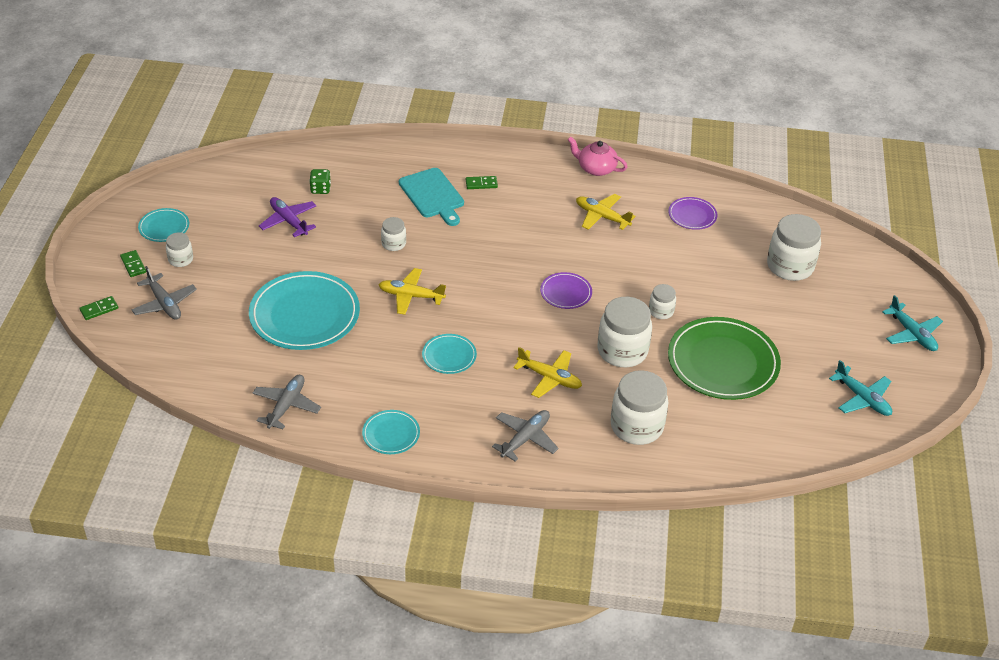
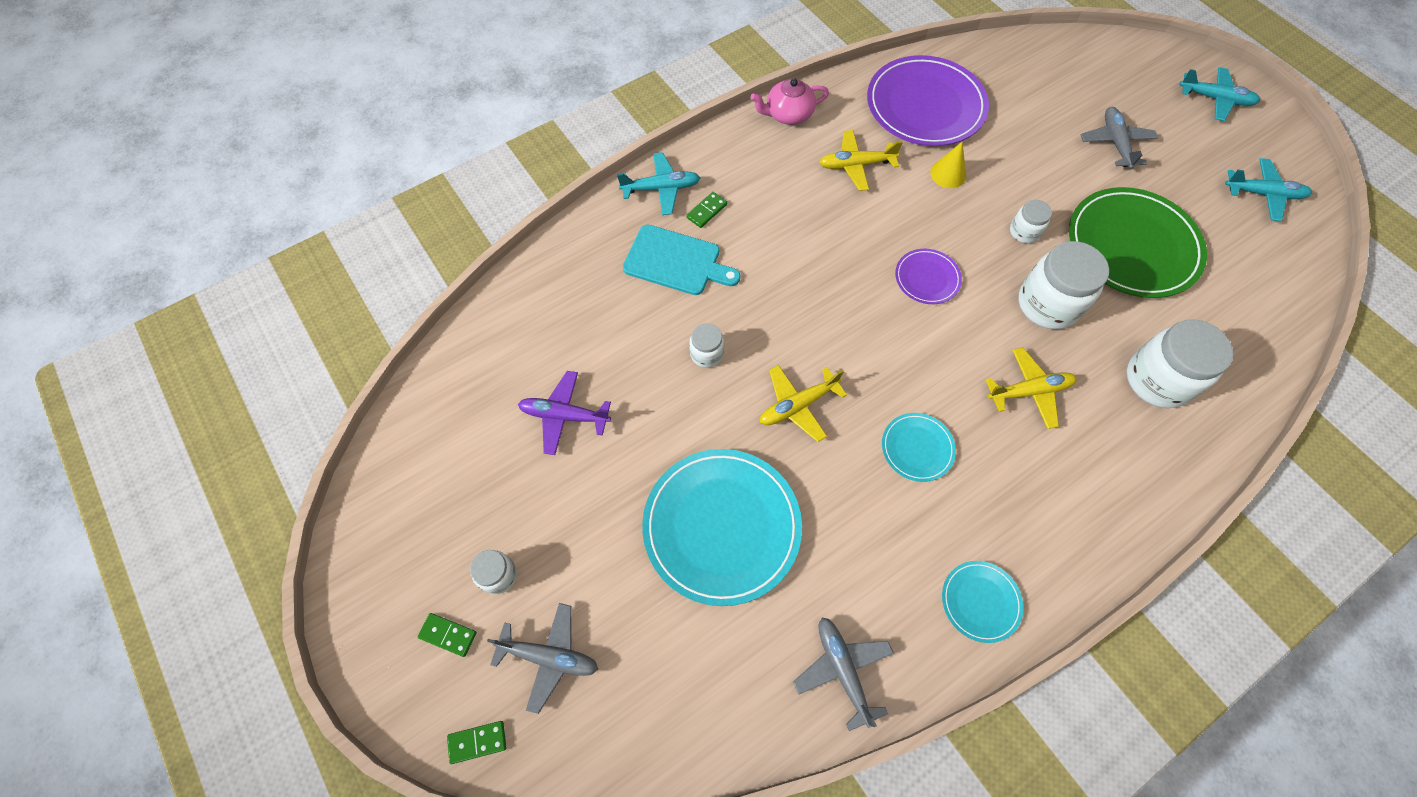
camera: 40 degrees left, 20 degrees up
green domino [79,296,118,320] -> green domino turned 60 degrees clockwise [447,721,506,764]
turquoise plate [138,208,189,242] -> none
green dice [309,169,331,194] -> none
grey plane [492,410,559,461] -> grey plane moved to [1080,107,1158,169]
purple plate [668,197,717,230] -> purple plate [867,55,989,146], size x2.06
white jar [767,214,821,281] -> none
none -> turquoise plane [617,152,700,215]
none -> yellow cone [930,142,966,188]

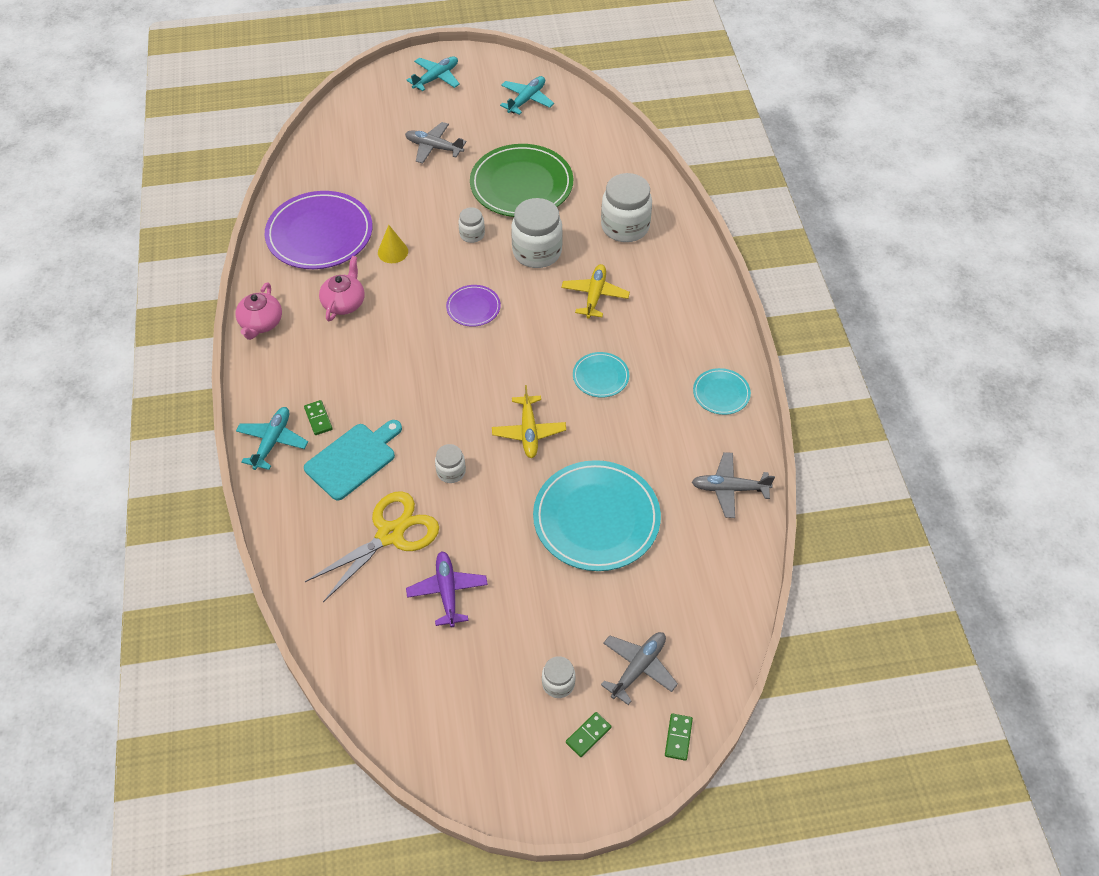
camera: 65 degrees left, 10 degrees down
purple plane [518,371,611,455] -> purple plane turned 135 degrees clockwise [406,552,488,627]
yellow plane [819,130,903,191] -> pink teapot [319,256,365,321]
none -> yellow scissors [305,491,439,602]

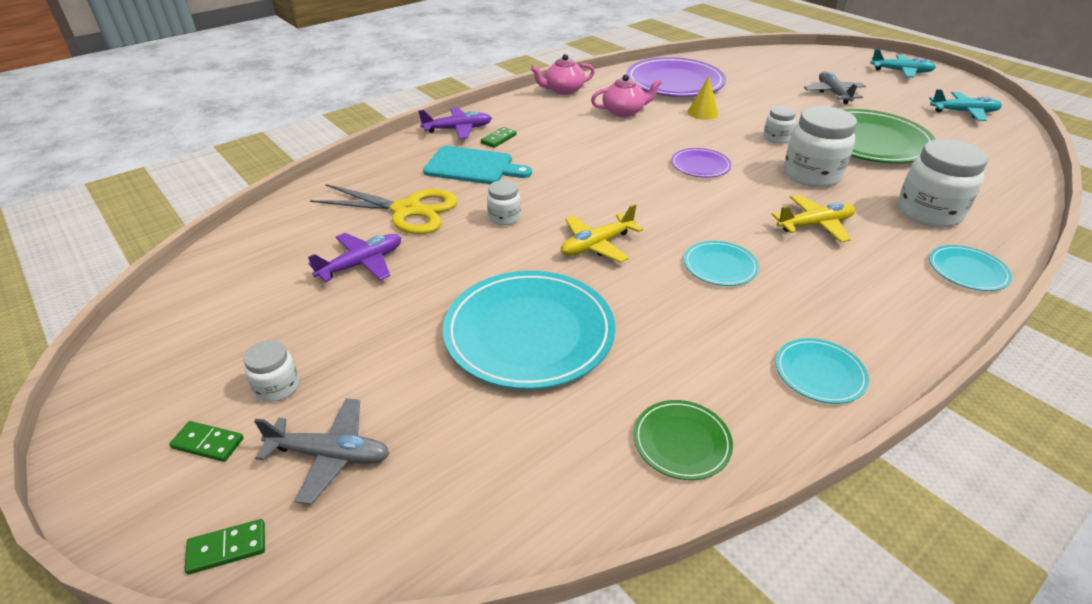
camera: 60 degrees right, 15 degrees down
turquoise plane [236,407,308,470] -> purple plane [418,107,492,139]
grey plane [692,452,775,518] -> green plate [633,400,733,480]
none -> turquoise plate [929,245,1012,291]

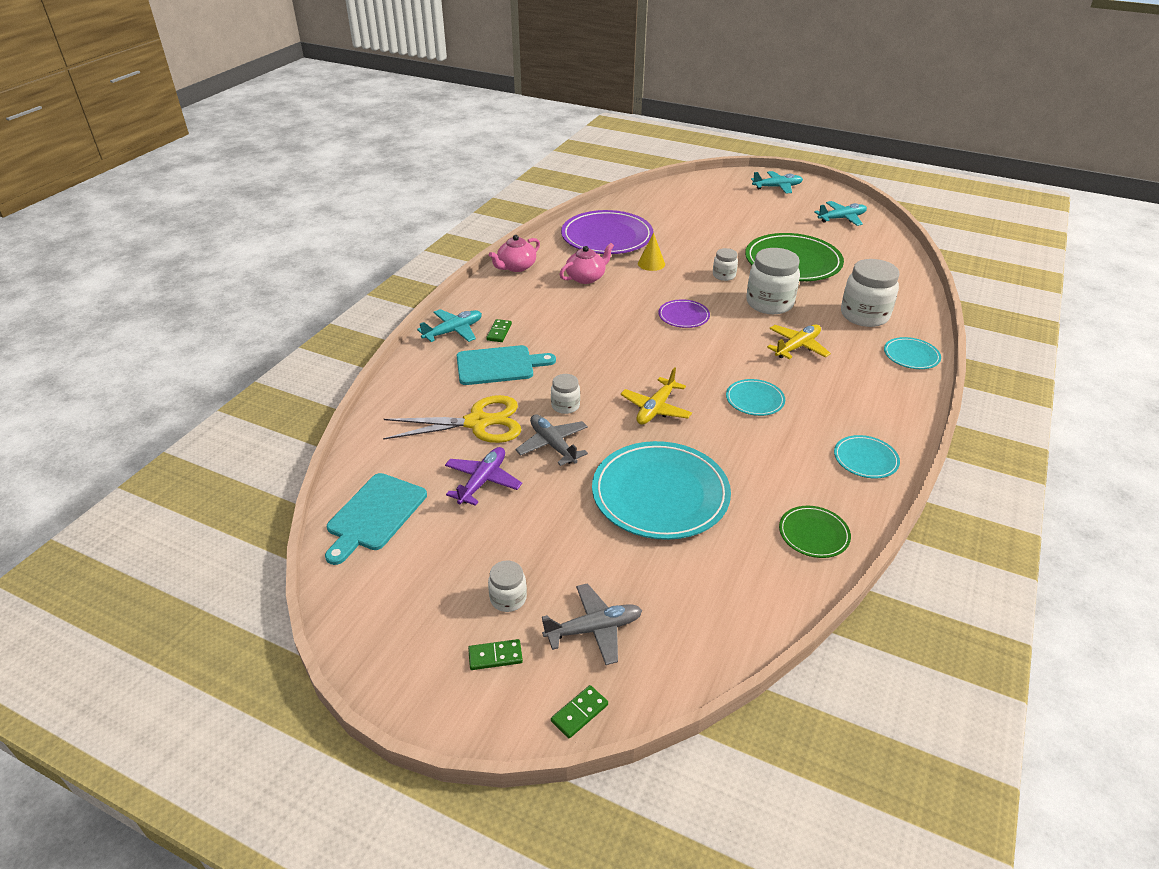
camera: 25 degrees left, 0 degrees up
purple plane [418,107,492,139] -> turquoise plane [417,309,482,342]
grey plane [804,71,866,104] -> grey plane moved to [515,414,588,466]
none -> turquoise cutting board [325,473,427,565]

